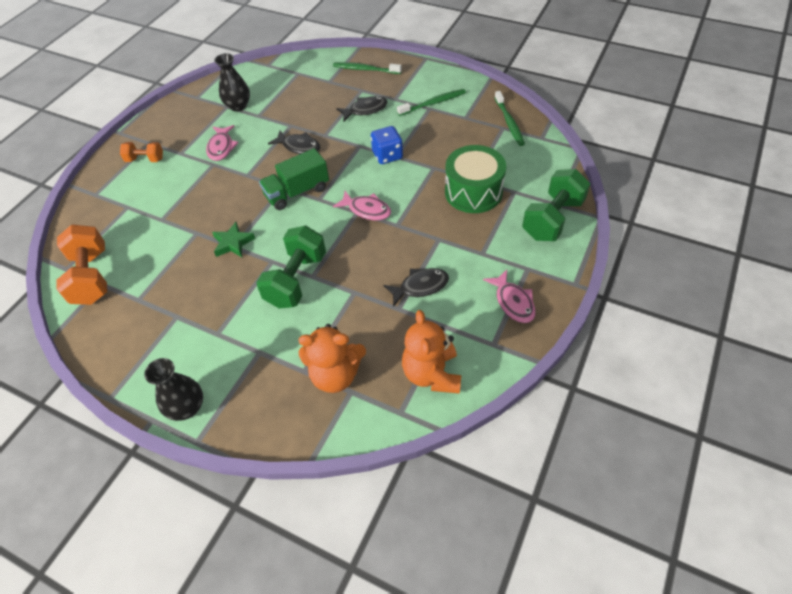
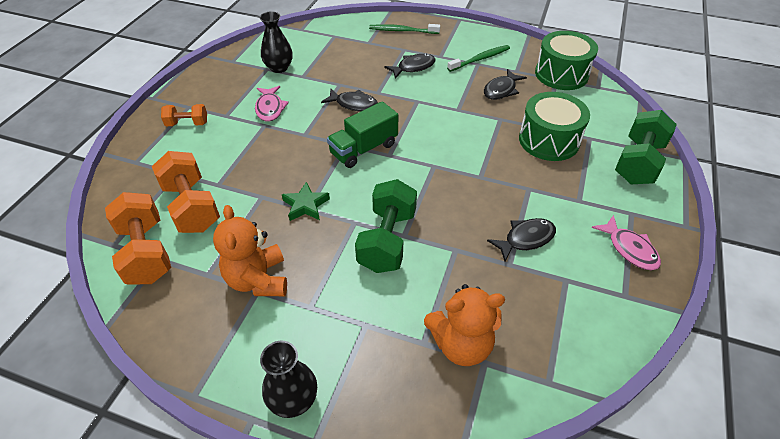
camera: 10 degrees left, 5 degrees down
pink fish [333,191,391,221] -> none
blue dice [371,126,403,164] -> none
orange teddy bear [402,310,461,394] -> orange teddy bear moved to [213,205,287,296]
green toothbrush [495,91,525,146] -> green drum [535,31,598,90]
none -> orange dumbbell [152,151,220,233]
none -> black fish [484,69,527,100]

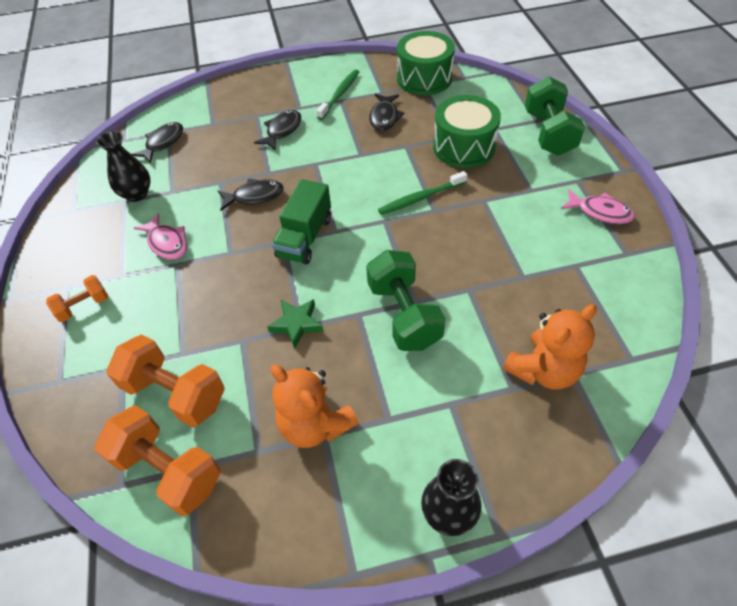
camera: 30 degrees left, 5 degrees up
green toothbrush [369,24,440,34] -> green toothbrush moved to [378,171,467,215]
black fish [487,218,556,262] -> black fish moved to [132,122,183,163]

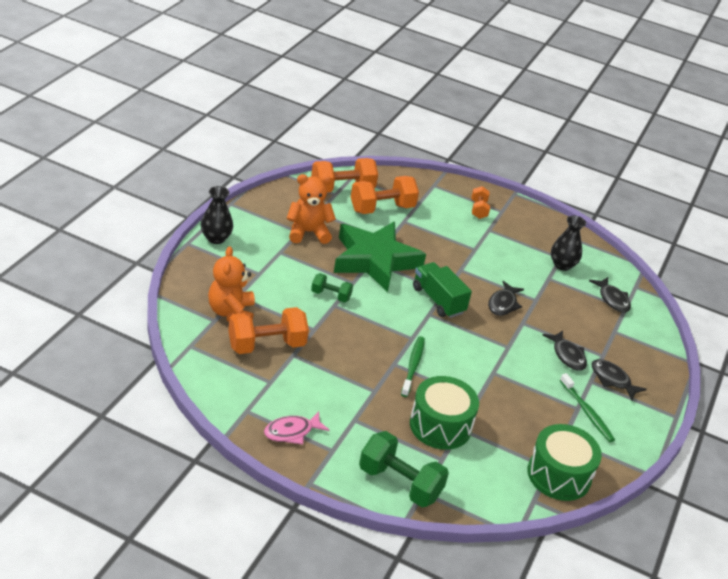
camera: 120 degrees right, 15 degrees down
pink fish [134,213,187,260] -> none
green star [267,299,323,349] -> green star [334,222,426,292], size x2.45
green dumbbell [366,250,446,351] -> green dumbbell [311,273,353,303], size x0.55
black fish [369,94,405,131] -> black fish moved to [592,359,647,400]
none -> orange dumbbell [228,307,309,354]

